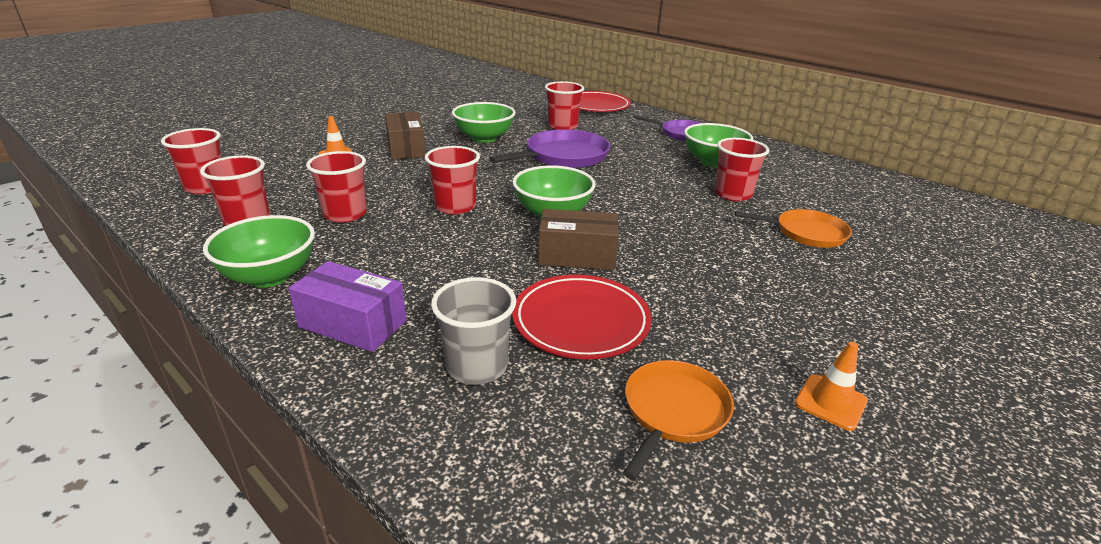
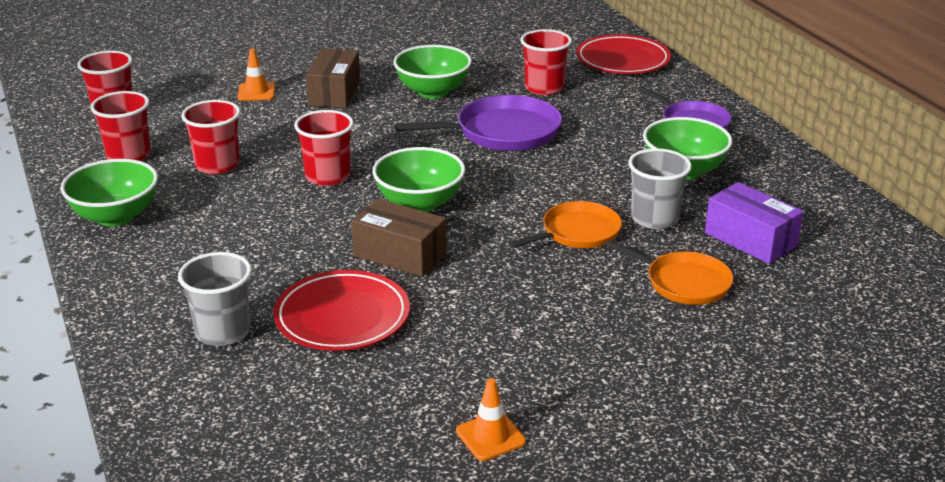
camera: 25 degrees right, 0 degrees up
purple box [289,261,407,352] -> purple box moved to [705,182,803,264]
orange pan [623,360,734,480] -> orange pan moved to [509,201,622,248]
red cup [714,138,769,201] -> grey cup [628,148,692,229]

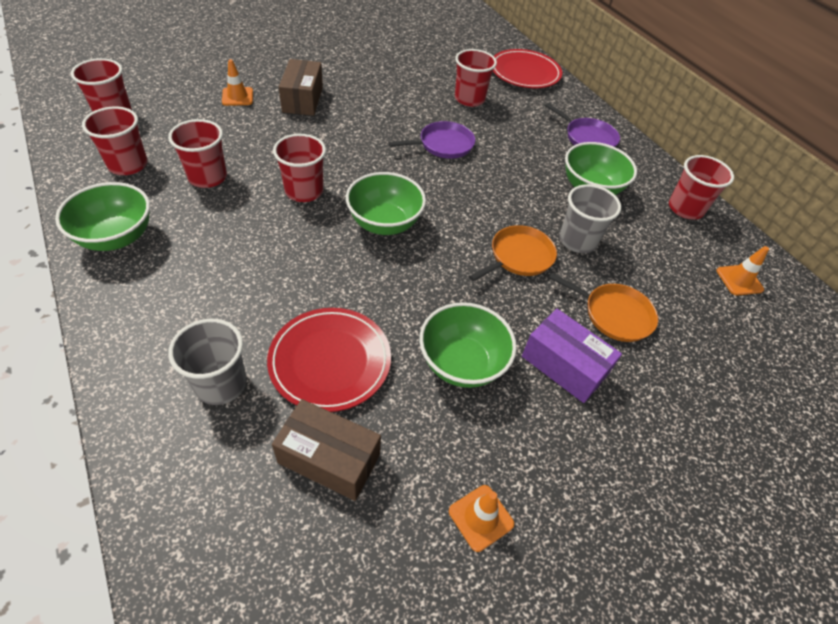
camera: 10 degrees left, 20 degrees up
brown box [351,199,447,277] -> brown box moved to [272,399,381,501]
green bowl [393,45,472,99] -> green bowl moved to [419,302,517,388]
purple pan [394,95,562,151] -> purple pan [388,121,475,159], size x0.66
purple box [705,182,803,264] -> purple box moved to [522,309,622,403]
none -> red cup [669,155,734,220]
none -> orange traffic cone [716,246,769,296]

